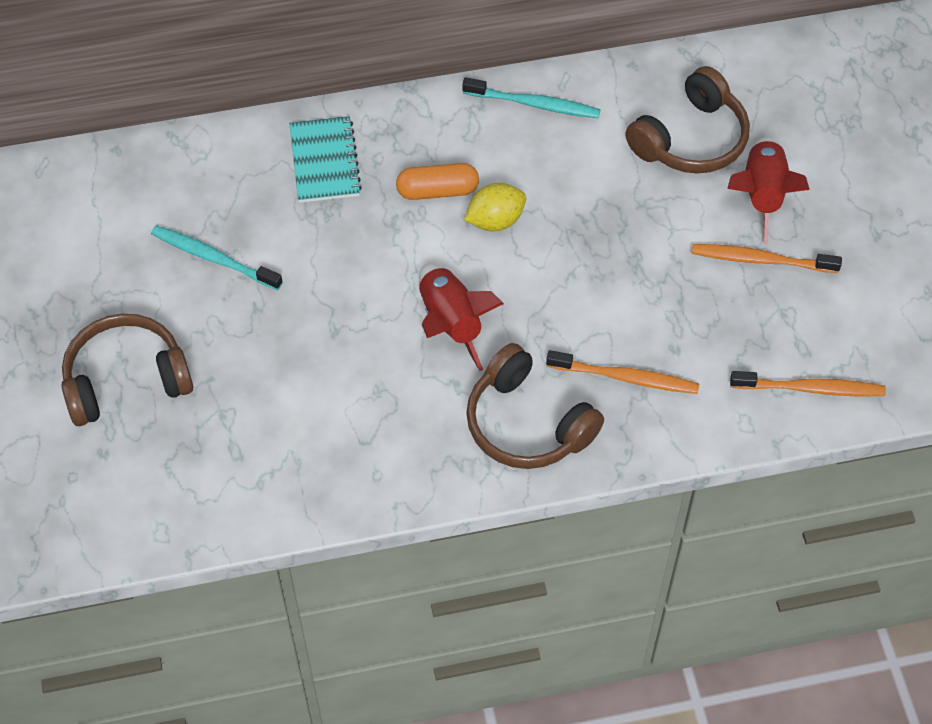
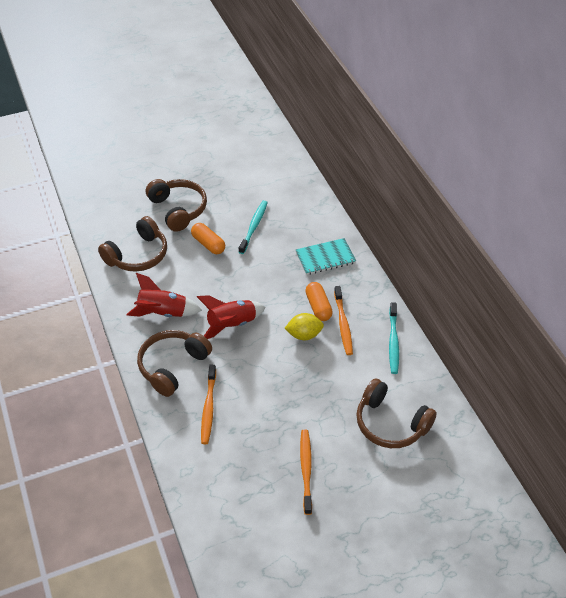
camera: 80 degrees right, 10 degrees down
yellow lemon [464,183,526,231] -> yellow lemon turned 60 degrees counterclockwise [284,313,324,340]
red rocket [727,137,810,244] -> red rocket moved to [127,273,202,317]
orange toothbrush [730,371,886,397] -> orange toothbrush moved to [334,286,353,355]
none -> brown headphones [98,216,167,272]
none -> orange capsule [191,223,225,254]

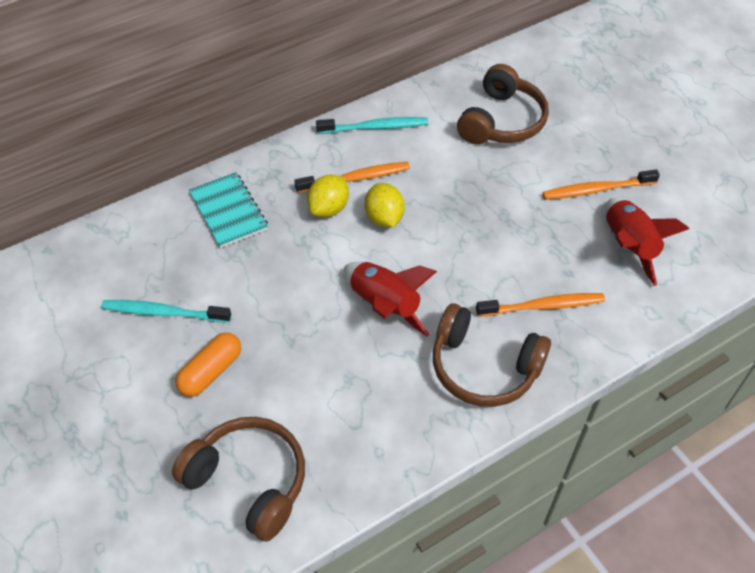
camera: 100 degrees left, 5 degrees up
red rocket [127,273,202,317] -> red rocket moved to [605,198,690,286]
brown headphones [146,179,207,232] -> none
orange capsule [305,282,333,321] -> yellow lemon [307,175,349,217]

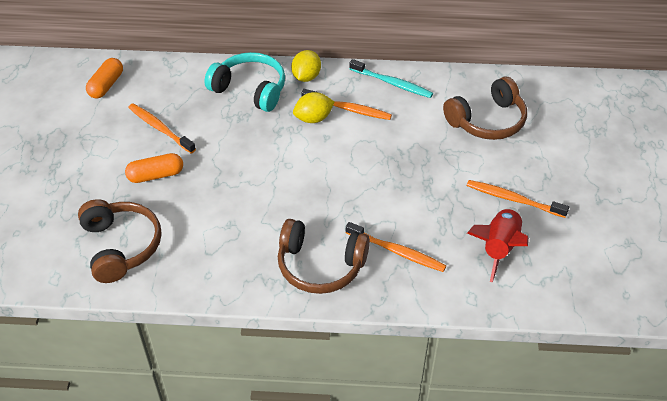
camera: 35 degrees right, 5 degrees down
turquoise toothbrush [101,300,231,323] -> orange toothbrush [128,104,196,153]
turquoise notebook [189,172,268,248] -> turquoise headphones [205,52,285,112]
red rocket [344,262,437,336] -> none
yellow lemon [365,183,405,227] -> yellow lemon moved to [291,50,321,82]
brown headphones [433,303,551,407] -> brown headphones turned 45 degrees counterclockwise [278,219,370,294]
none -> orange capsule [86,58,123,99]

